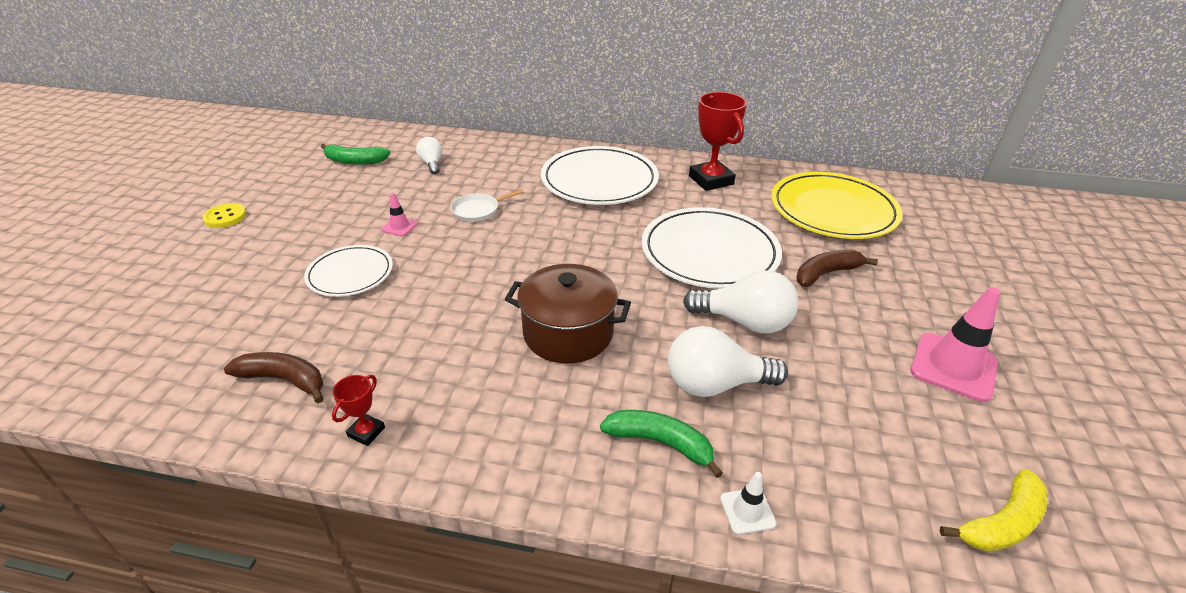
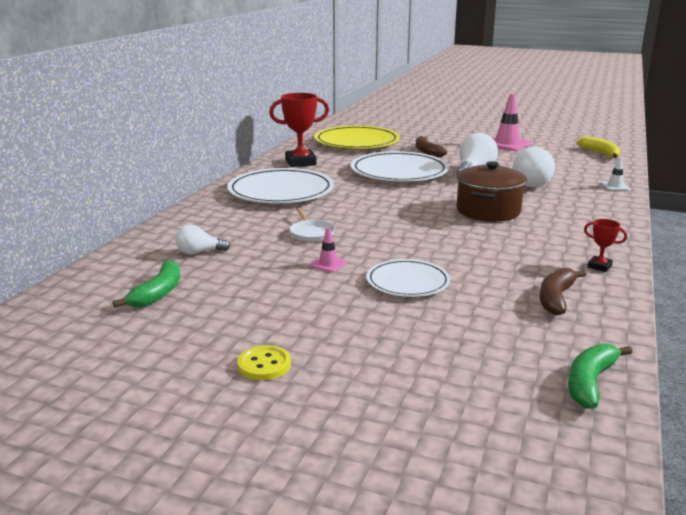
camera: 80 degrees left, 15 degrees down
green banana [600,410,723,478] -> green banana moved to [568,343,632,409]

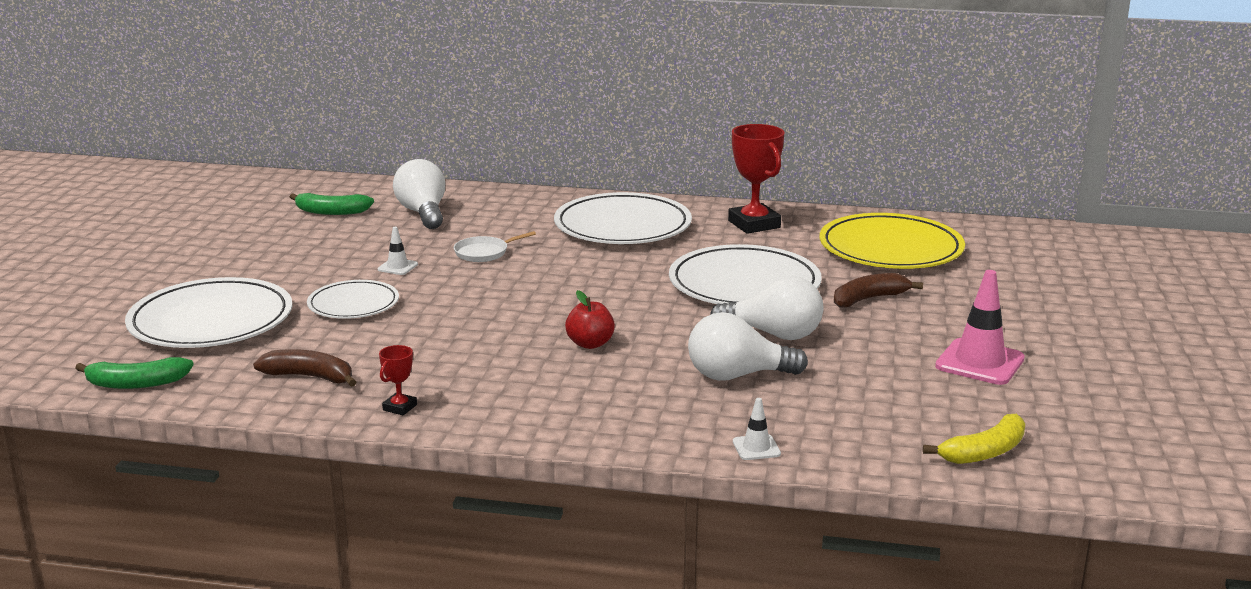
camera: 80 degrees right, 0 degrees up
white light bulb [175,225,230,255] -> white light bulb [393,159,445,229], size x1.72
yellow button [237,345,291,380] -> none
pink traffic cone [310,227,347,273] -> white traffic cone [378,227,418,275]
brown pot [457,161,527,222] -> red apple [565,290,615,349]
green banana [568,343,632,409] -> green banana turned 150 degrees clockwise [76,357,194,389]
none -> white plate [125,277,292,348]

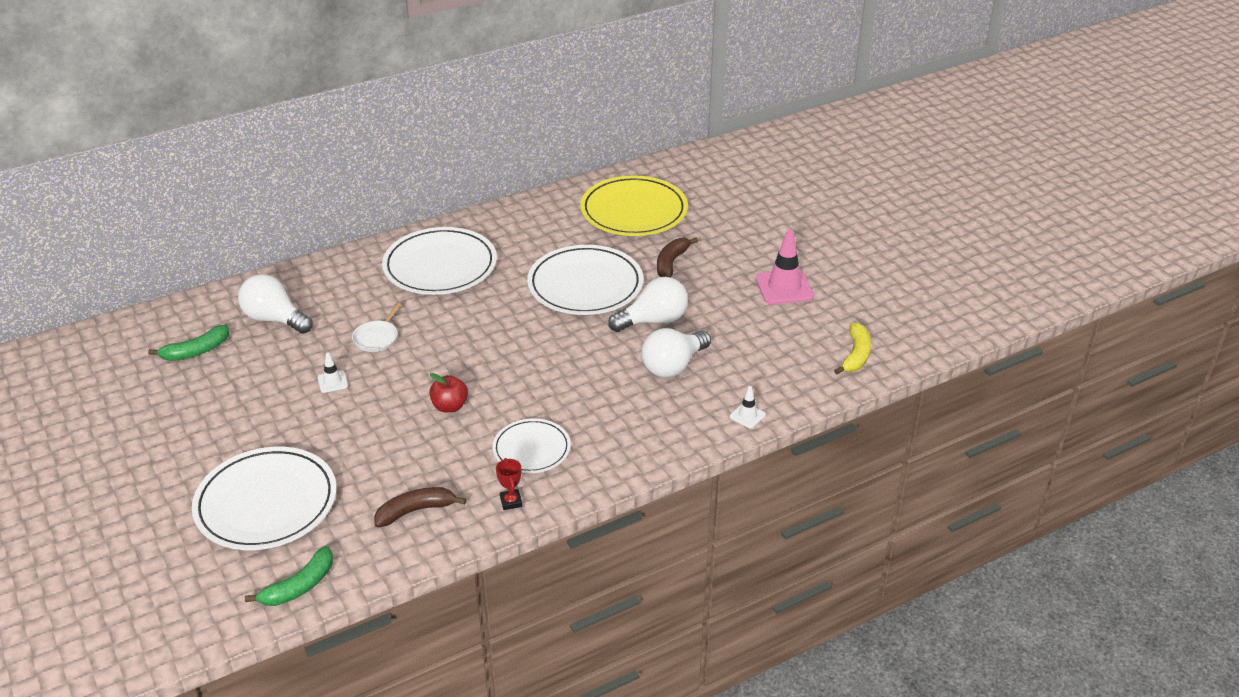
camera: 40 degrees left, 15 degrees up
white plate [307,280,399,319] -> white plate moved to [492,418,571,473]
red apple [565,290,615,349] -> red apple moved to [429,373,468,413]
red trophy [728,124,785,234] -> none

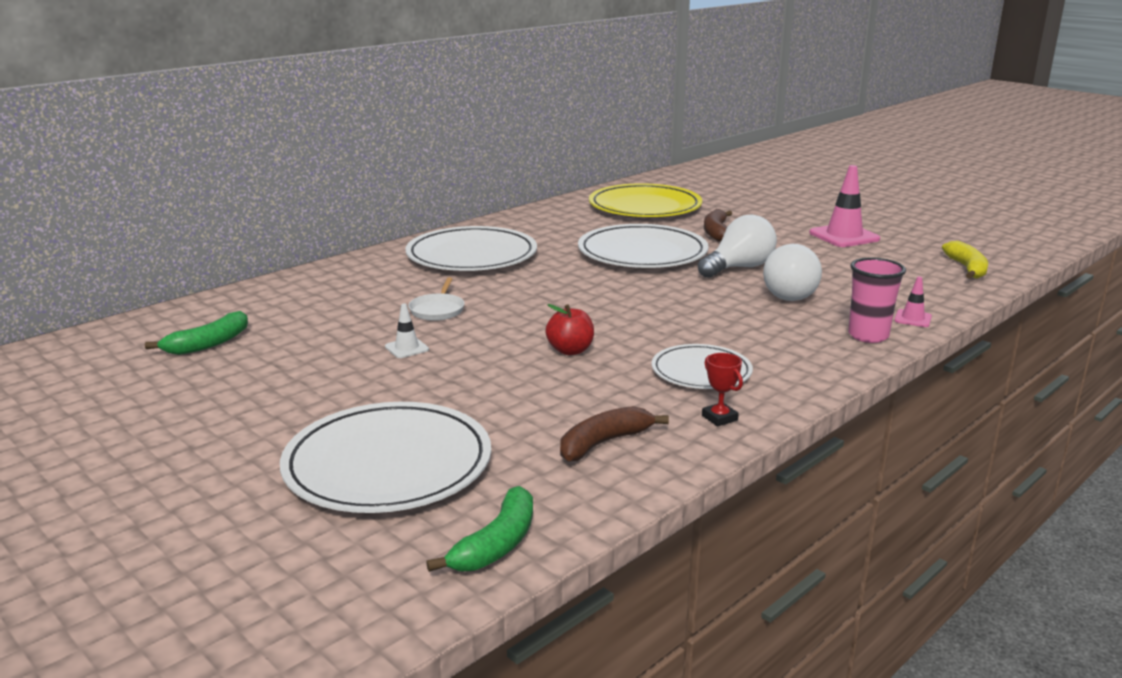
camera: 15 degrees left, 15 degrees down
white light bulb [238,274,313,334] -> none
white traffic cone [730,386,766,428] -> pink traffic cone [894,276,932,327]
none -> pink cup [848,258,906,343]

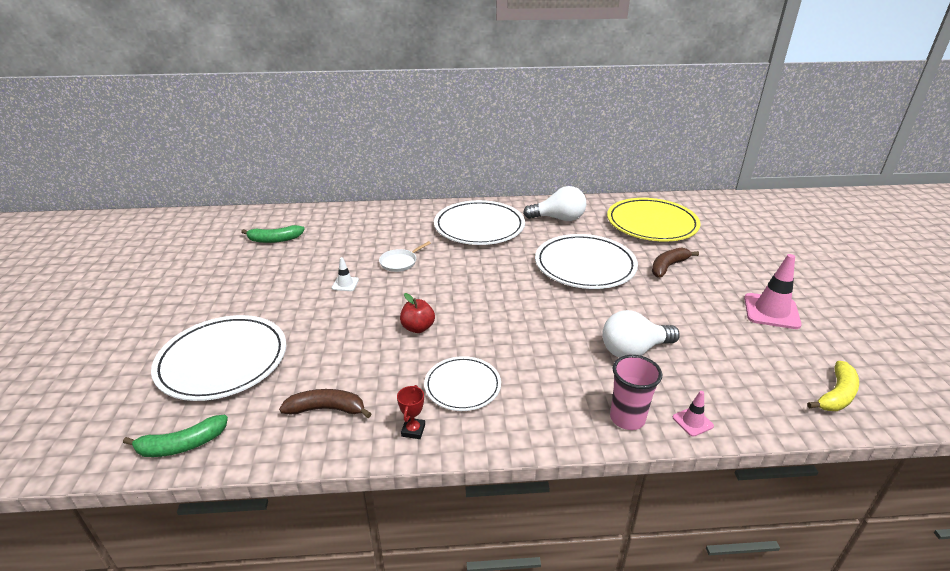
camera: 40 degrees right, 10 degrees up
white light bulb [698,214,777,278] -> white light bulb moved to [523,186,586,221]

